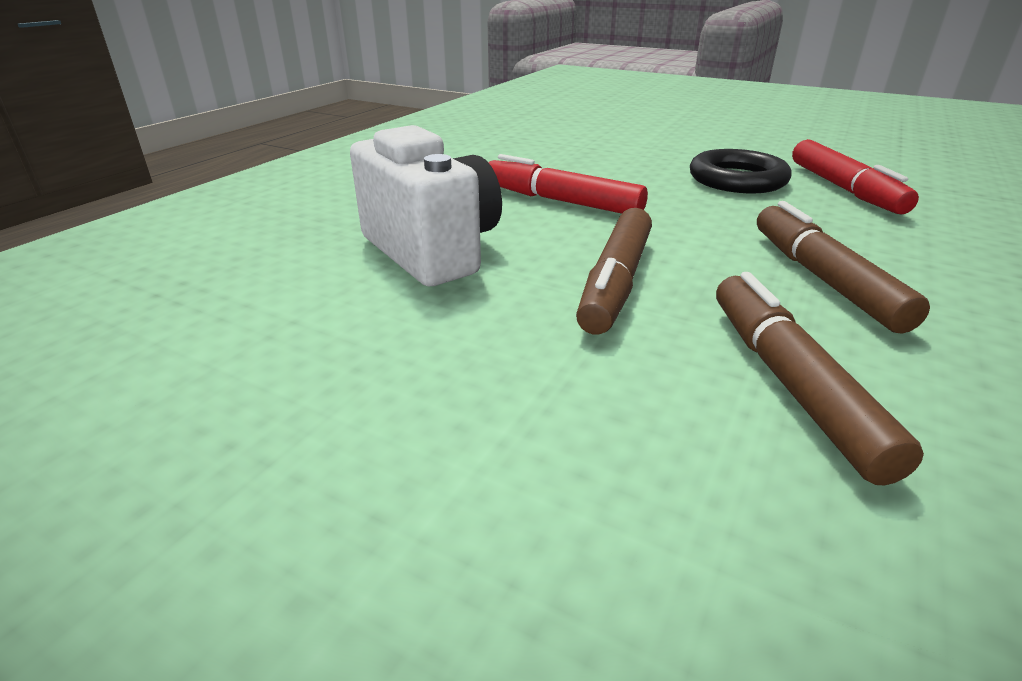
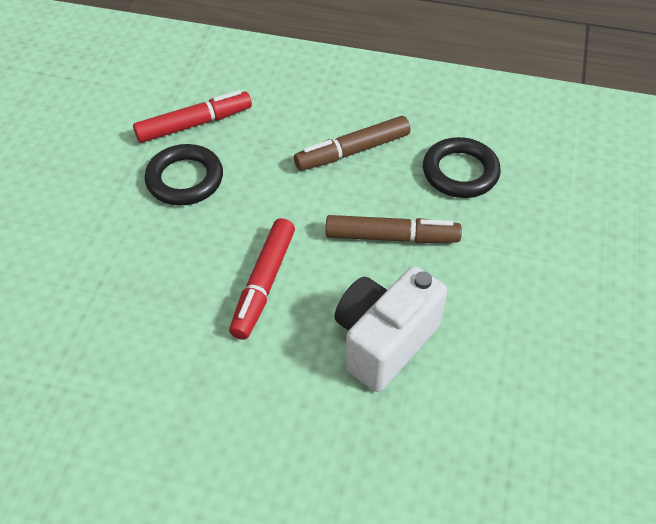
camera: 105 degrees left, 20 degrees up
brown marker [716,272,924,485] -> black ring [423,137,501,198]

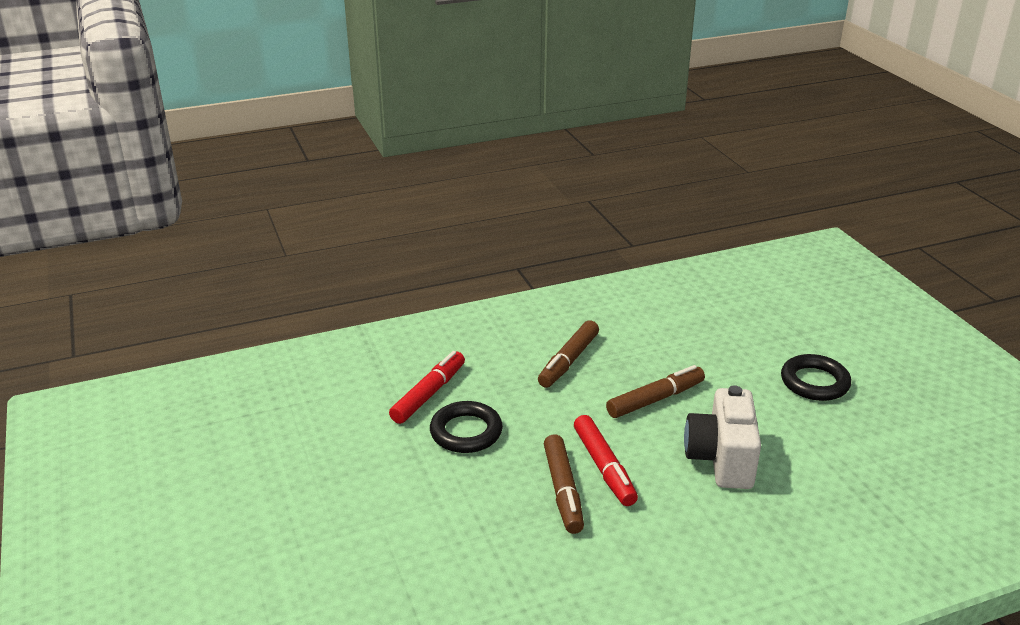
camera: 35 degrees left, 20 degrees down
black ring [423,137,501,198] -> black ring moved to [781,354,851,401]
none -> brown marker [544,434,584,534]

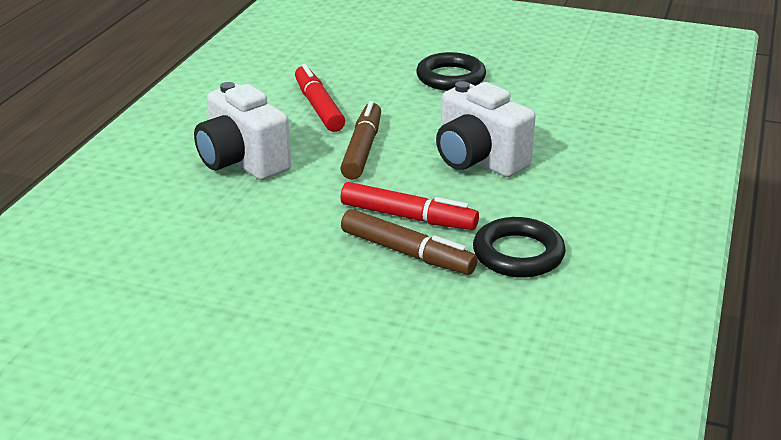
camera: 50 degrees left, 0 degrees up
red marker [389,351,465,424] -> red marker moved to [295,64,345,132]
black ring [430,401,503,453] -> black ring moved to [473,217,566,278]
brown marker [538,320,599,388] -> white camera [194,82,291,180]

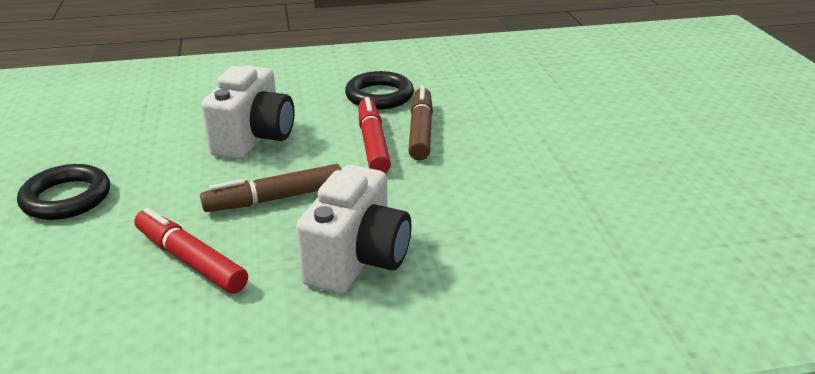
camera: 120 degrees left, 0 degrees up
red marker [295,64,345,132] -> red marker turned 90 degrees clockwise [134,208,248,294]

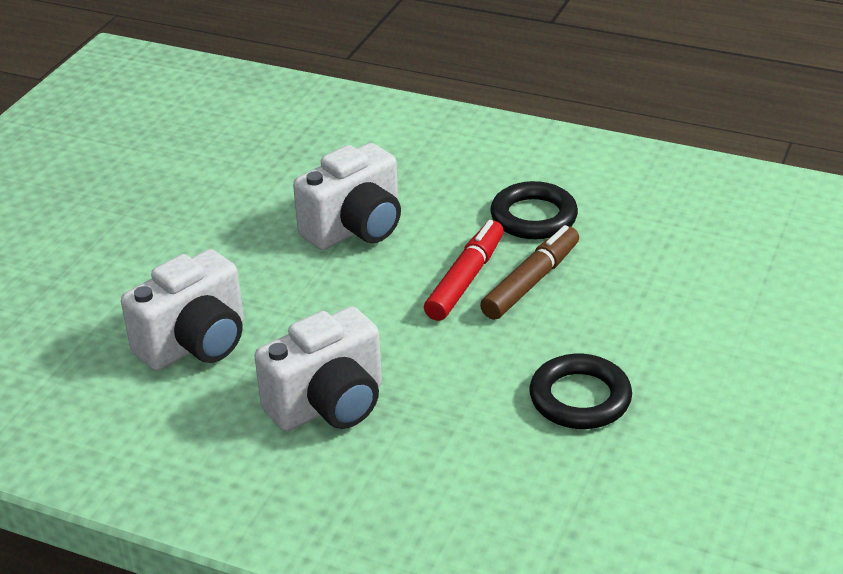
camera: 35 degrees right, 5 degrees up
black ring [17,164,110,220] -> black ring moved to [530,354,632,429]
red marker [134,208,248,294] -> white camera [121,249,244,371]
brown marker [200,164,342,212] -> none

